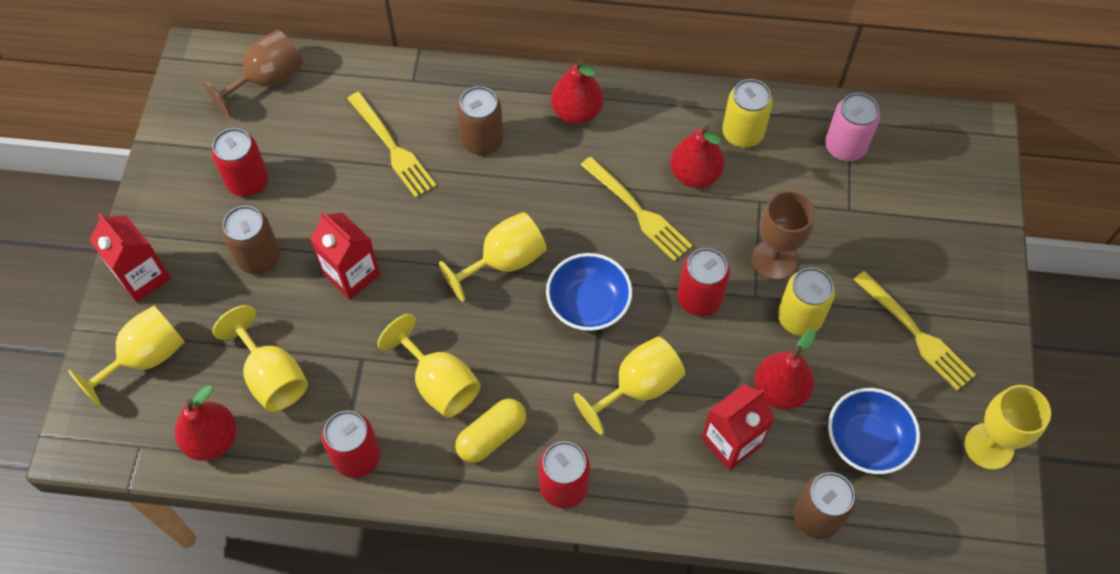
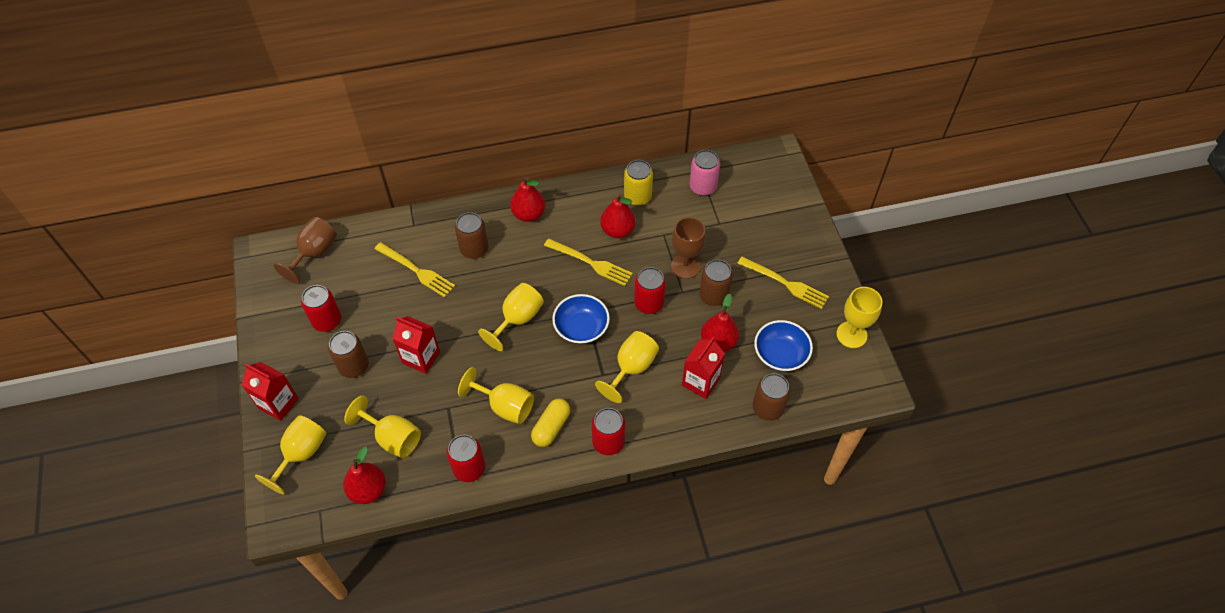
camera: 20 degrees left, 5 degrees down
yellow can [778,268,835,336] -> brown can [699,259,733,306]

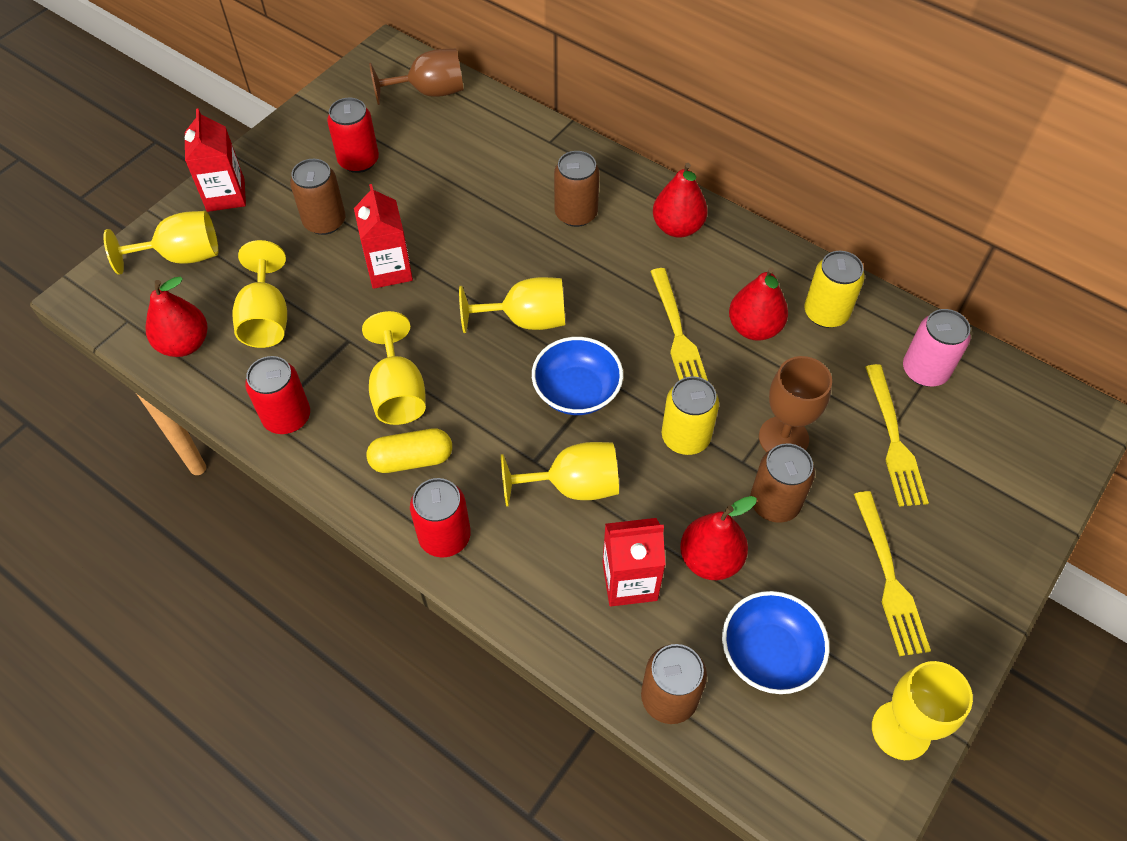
camera: 50 degrees right, 0 degrees up
yellow fork [375,242,455,298] -> yellow fork moved to [865,364,929,506]
red can [634,267,666,314] -> yellow can [662,376,719,455]

